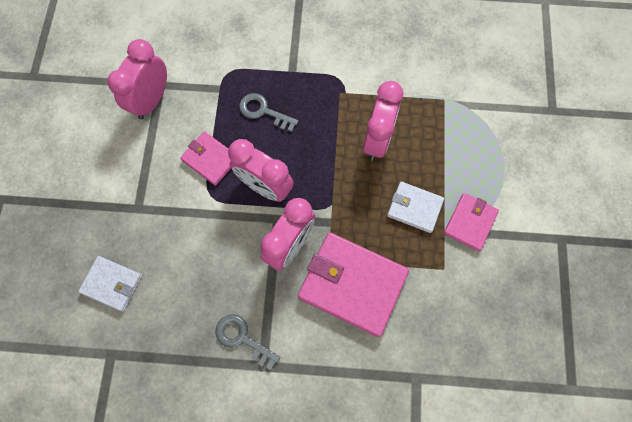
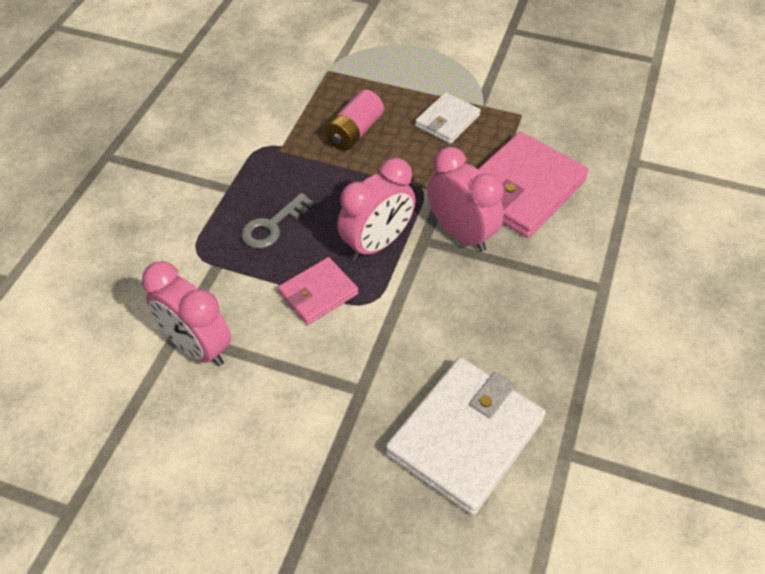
camera: 75 degrees left, 20 degrees down
white wallet [78,256,142,312] -> white wallet [386,357,546,515], size x1.81
grey key [215,314,280,370] -> none
pink clock [363,81,403,161] -> pink battery [325,90,384,151]
pink wallet [444,193,499,251] -> none

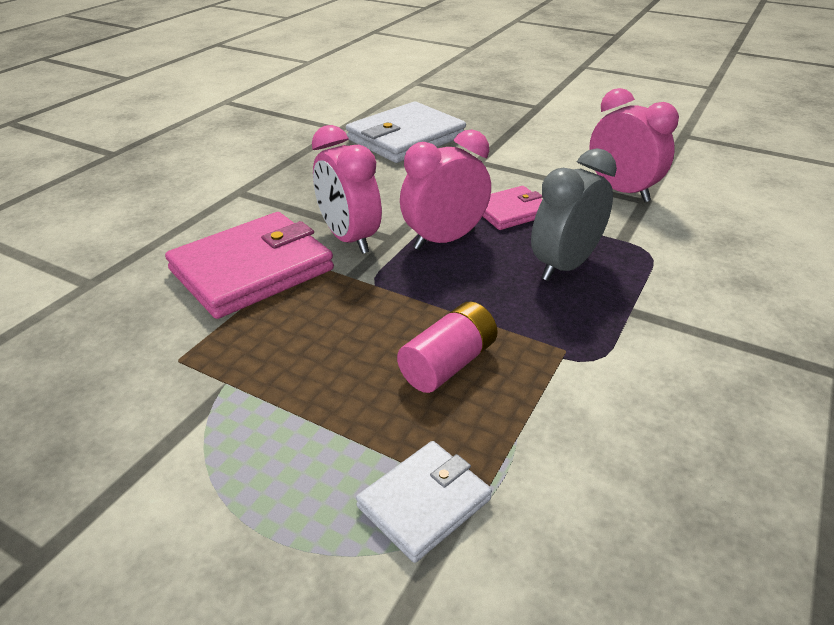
camera: 170 degrees left, 15 degrees down
grey key [241,193,313,249] -> grey clock [531,148,617,281]
white wallet [415,92,481,144] -> white wallet moved to [356,441,492,563]

